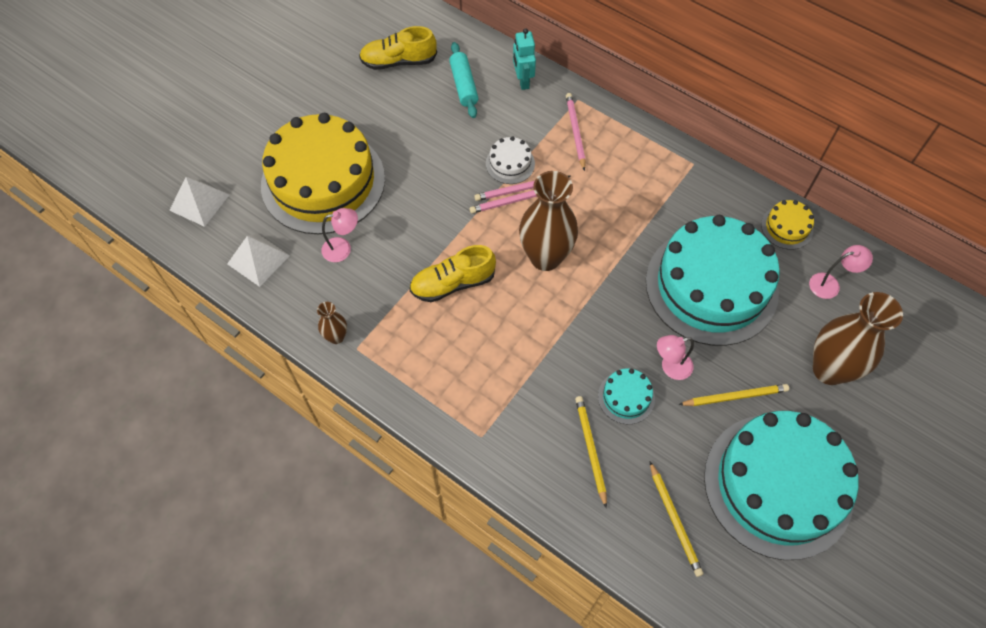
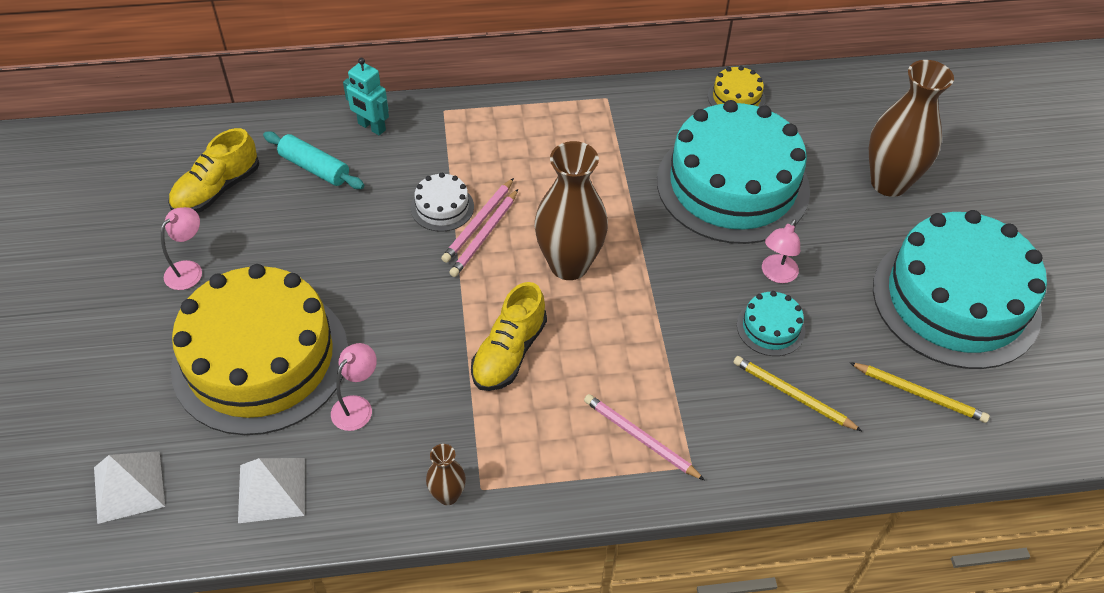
camera: 45 degrees left, 10 degrees down
pink pencil [566,93,586,171] -> pink pencil moved to [584,394,705,480]
yellow pencil [678,384,789,406] -> none
pink lamp [809,245,873,299] -> pink lamp moved to [161,207,202,290]

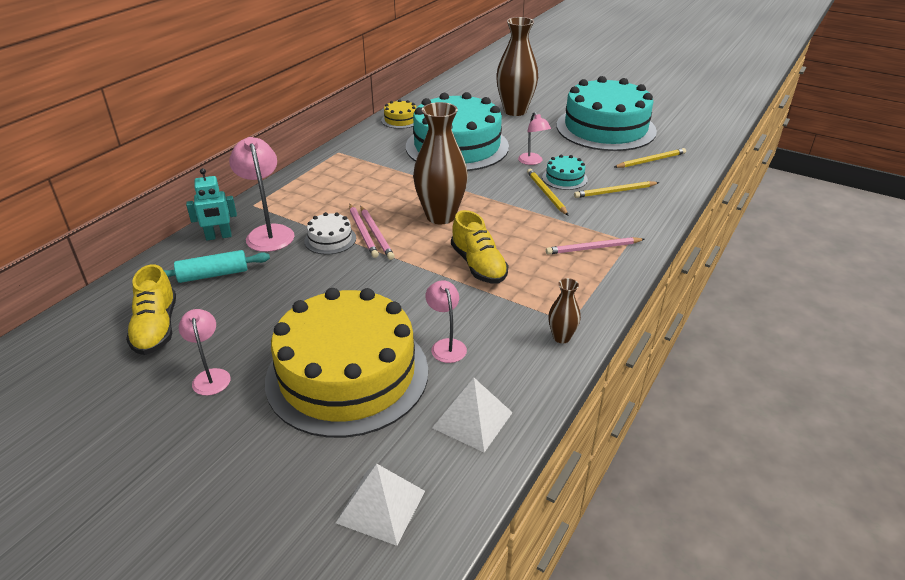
camera: 50 degrees left, 15 degrees down
none -> pink lamp [229,137,294,252]
none -> yellow pencil [527,169,569,216]

